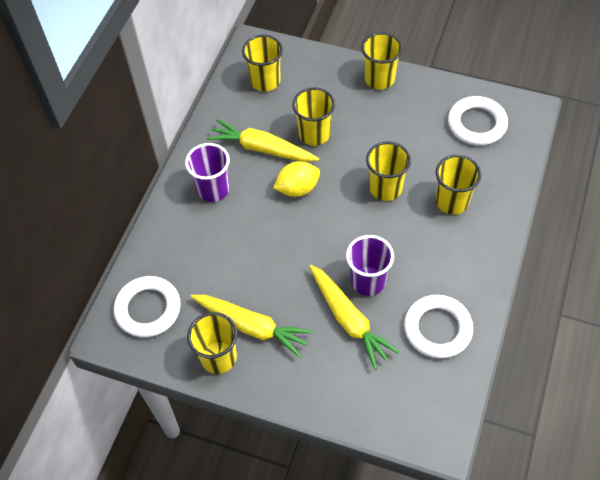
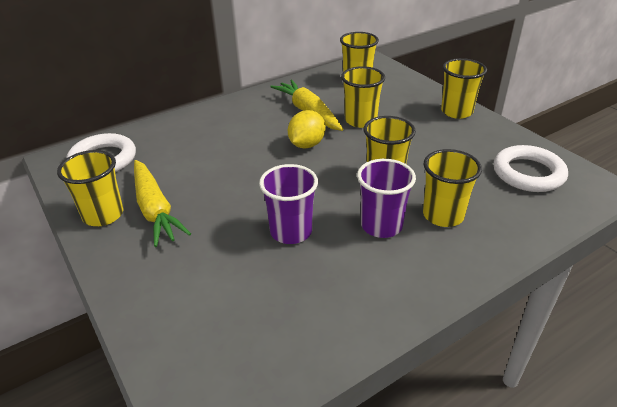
camera: 35 degrees right, 20 degrees down
purple cup [185,143,230,202] -> purple cup moved to [357,159,416,238]
yellow lemon [273,161,320,197] -> yellow lemon turned 75 degrees counterclockwise [288,110,326,149]
yellow carrot [309,265,400,370] -> none
white ring [404,295,473,359] -> none

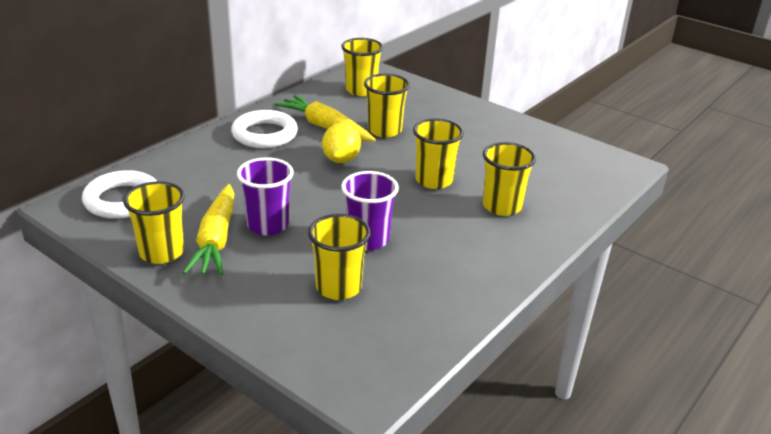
camera: 20 degrees left, 5 degrees down
yellow carrot [134,160,191,247] -> yellow carrot turned 45 degrees clockwise [183,184,234,275]
purple cup [357,159,416,238] -> purple cup moved to [237,157,294,236]
yellow cup [441,58,487,119] -> yellow cup moved to [308,214,371,300]
white ring [494,145,568,192] -> white ring moved to [231,110,298,148]

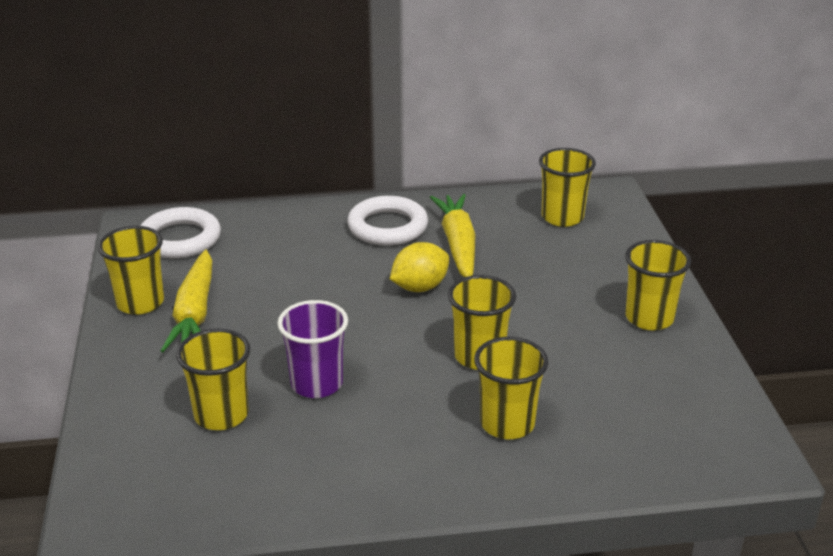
camera: 45 degrees right, 0 degrees up
yellow carrot [183,184,234,275] -> yellow carrot turned 45 degrees counterclockwise [161,250,212,352]
purple cup [237,157,294,236] -> none
yellow cup [364,74,410,138] -> yellow cup moved to [625,240,691,330]

